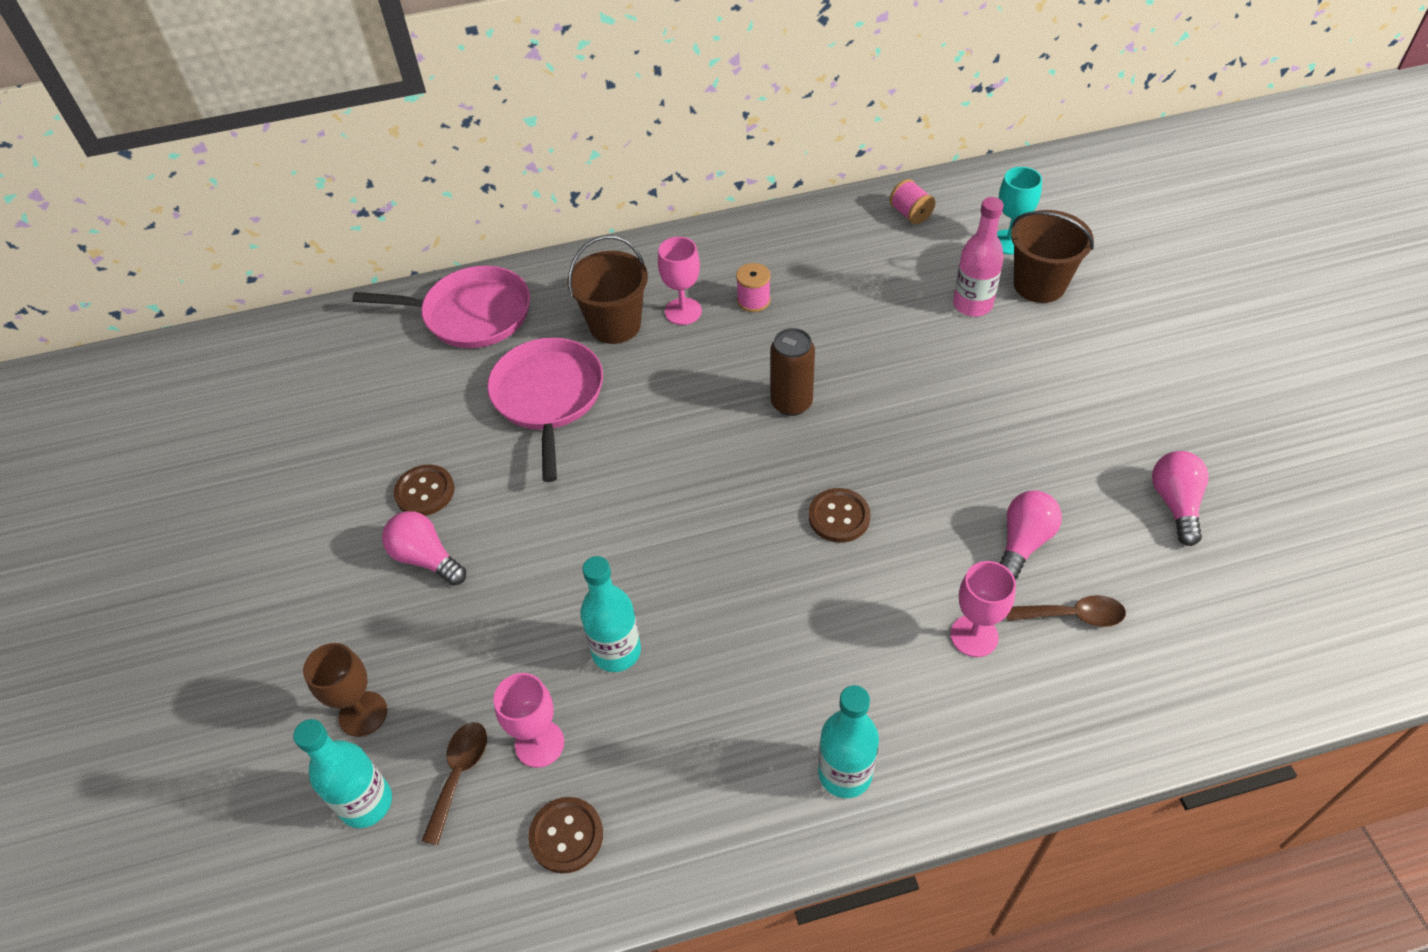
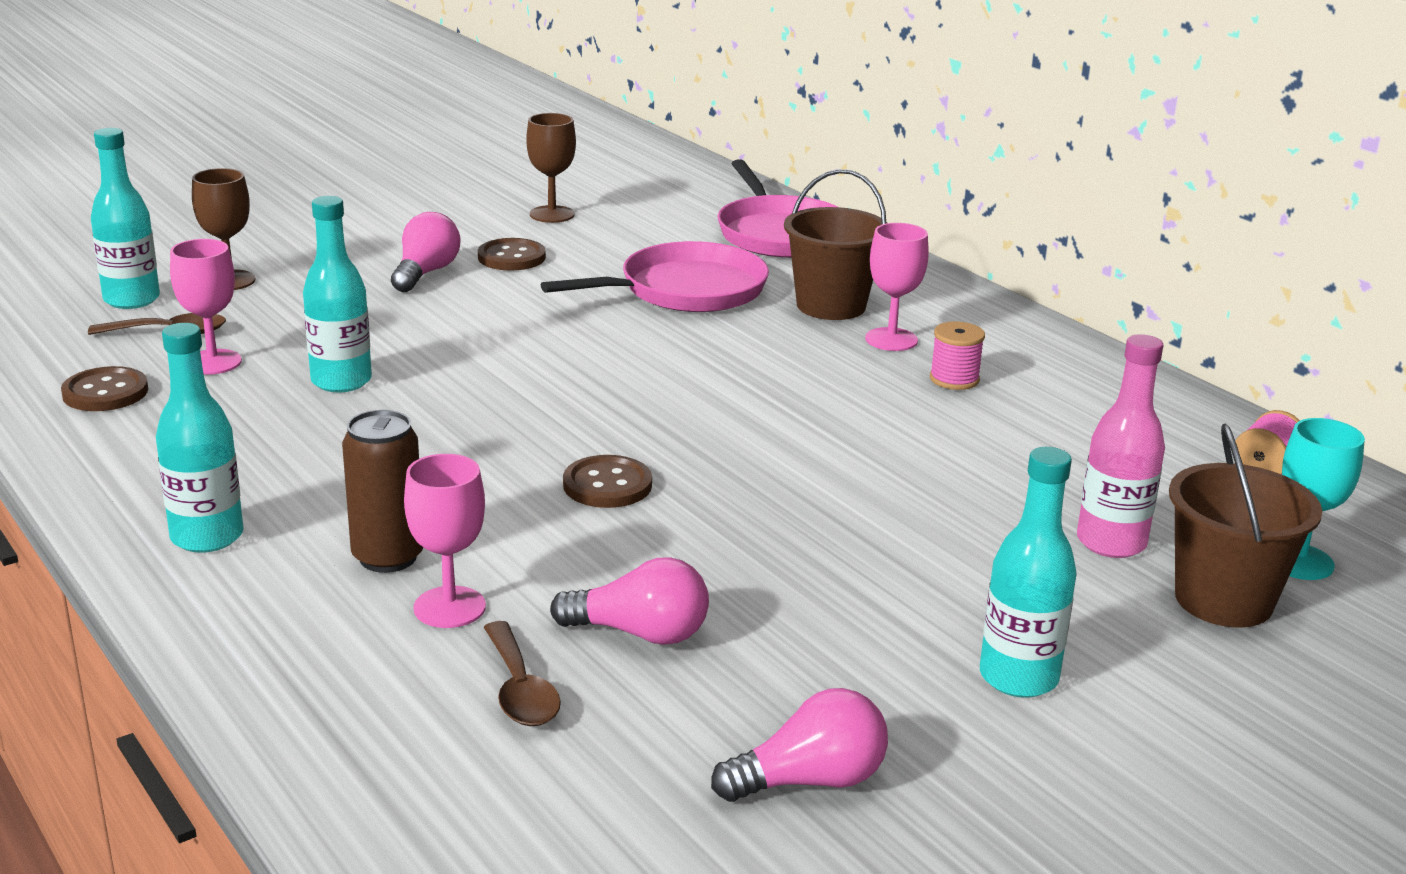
camera: 65 degrees right, 25 degrees down
brown can [770,328,815,416] -> brown can moved to [342,410,423,573]
none -> brown goblet [526,113,576,223]
none -> turquoise bottle [980,447,1077,698]

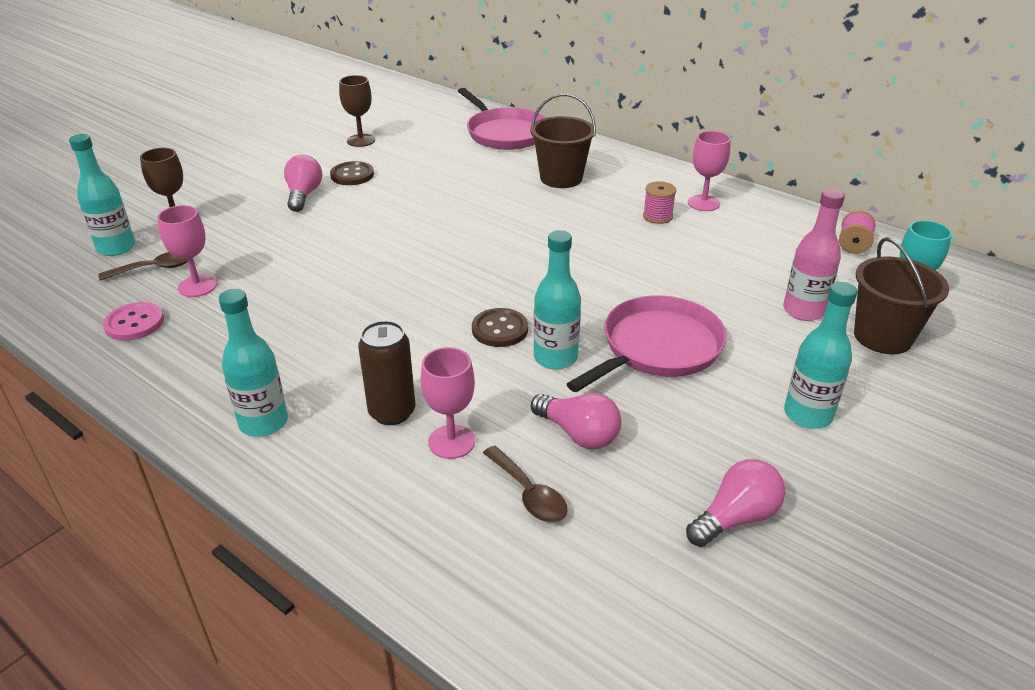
camera: 15 degrees left, 10 degrees up
brown button [61,366,148,411] -> pink button [103,302,164,341]
turquoise bottle [303,196,372,392] -> turquoise bottle moved to [534,230,581,370]
pink pan [541,241,769,312] -> pink pan moved to [567,295,727,392]
pink light bulb [550,557,709,645] -> pink light bulb turned 45 degrees clockwise [531,393,622,449]
pink goblet [865,223,929,351] -> pink goblet moved to [688,131,730,211]

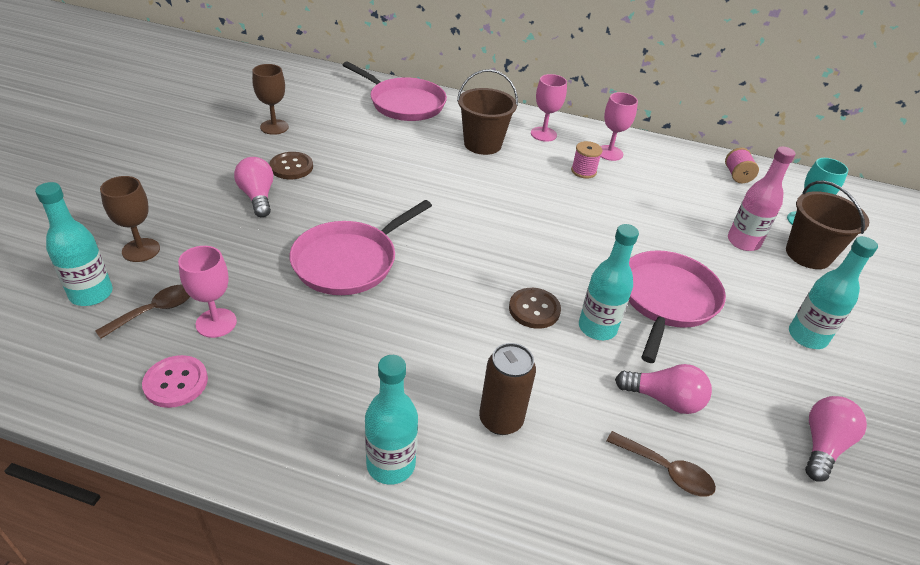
camera: 25 degrees left, 5 degrees up
pink goblet [421,347,475,459] -> pink goblet moved to [531,74,567,142]
none -> pink pan [290,200,432,295]

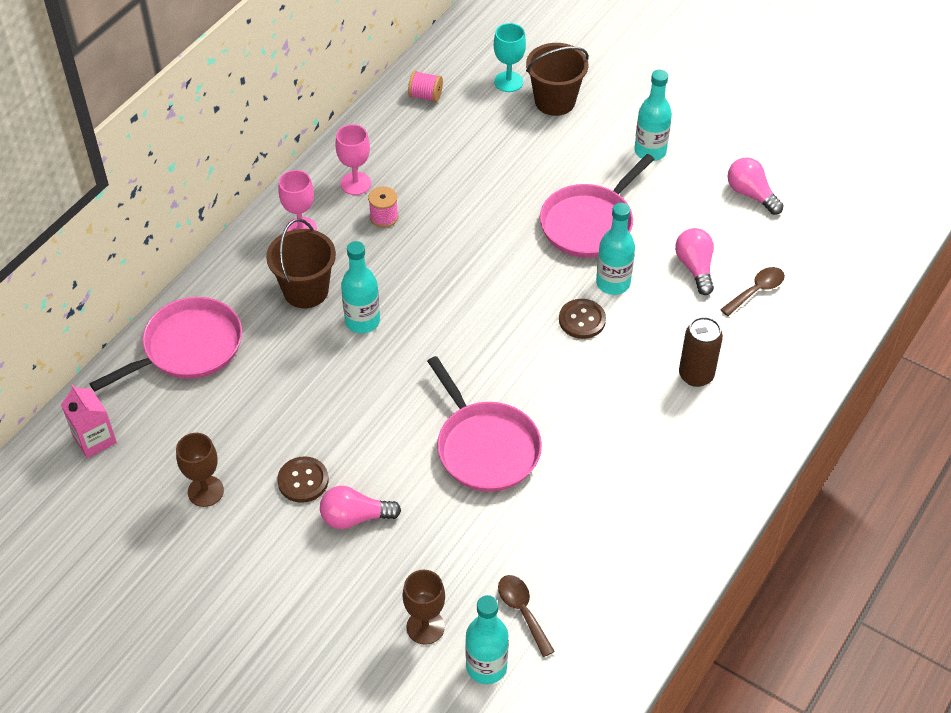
camera: 70 degrees left, 10 degrees up
pink button [142,355,208,408] -> none
pink goblet [178,246,237,338] -> none
turquoise bottle [365,355,418,485] -> turquoise bottle moved to [341,241,380,333]
pink light bulb [615,364,712,414] -> pink light bulb turned 45 degrees counterclockwise [675,228,714,295]
pink pan [629,250,726,363] -> pink pan turned 90 degrees counterclockwise [540,154,654,258]
pink bottle [728,147,796,251] -> none
none -> pink carton [61,384,117,458]

